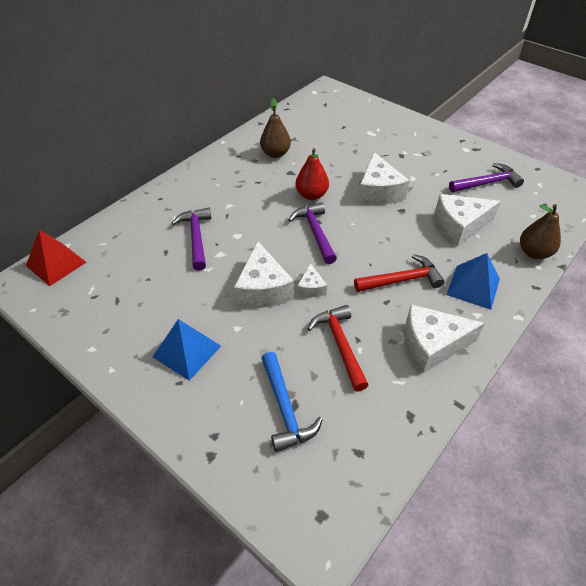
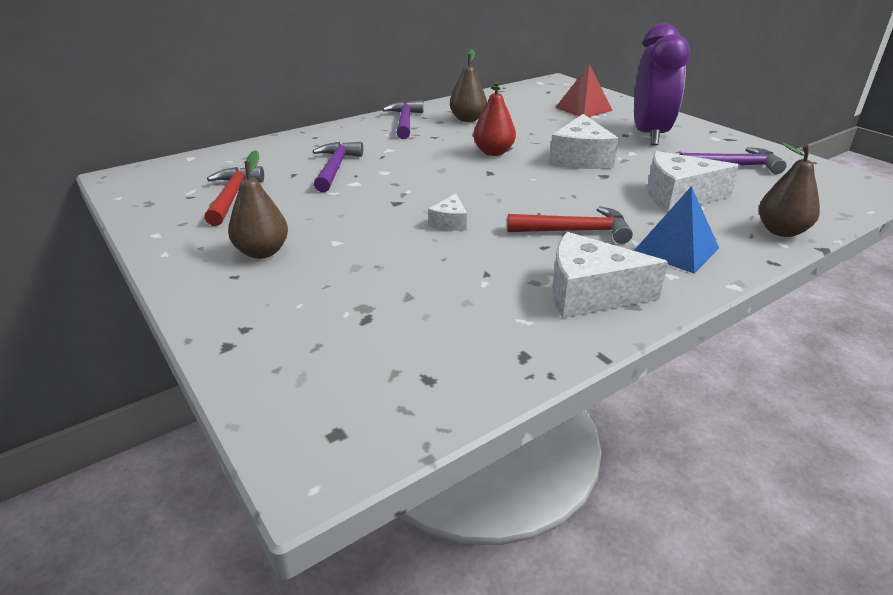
camera: 15 degrees right, 15 degrees down
red pyramid [26,230,86,286] -> red pyramid moved to [555,64,613,117]
blue pyramid [153,319,221,381] -> brown pear [228,150,288,259]
white cheese [234,241,294,308] -> none
blue hammer [261,352,323,452] -> none
purple hammer [288,202,337,264] -> purple hammer moved to [382,100,423,139]
red hammer [307,305,368,391] -> red hammer moved to [204,166,264,226]
none -> purple clock [634,23,691,146]

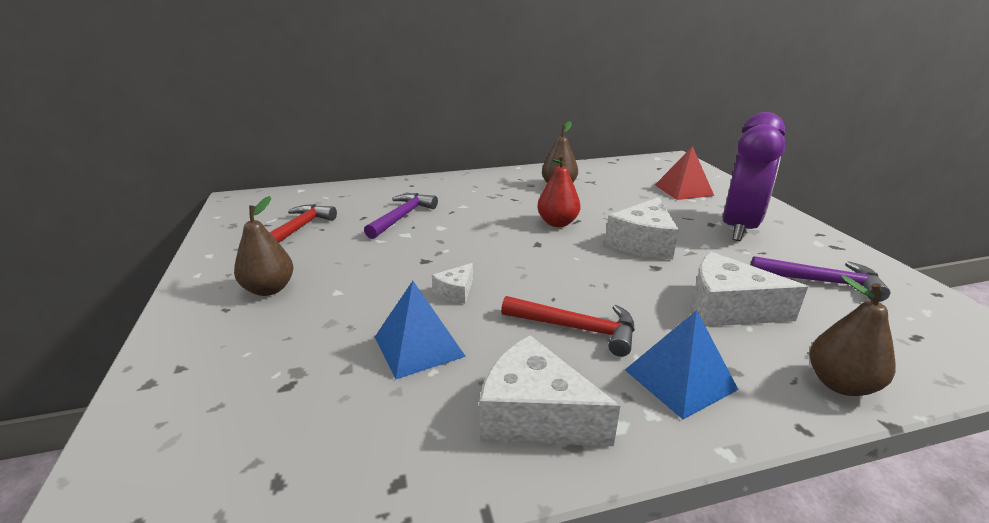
camera: 20 degrees right, 5 degrees down
purple hammer [382,100,423,139] -> none
none -> blue pyramid [375,281,466,379]

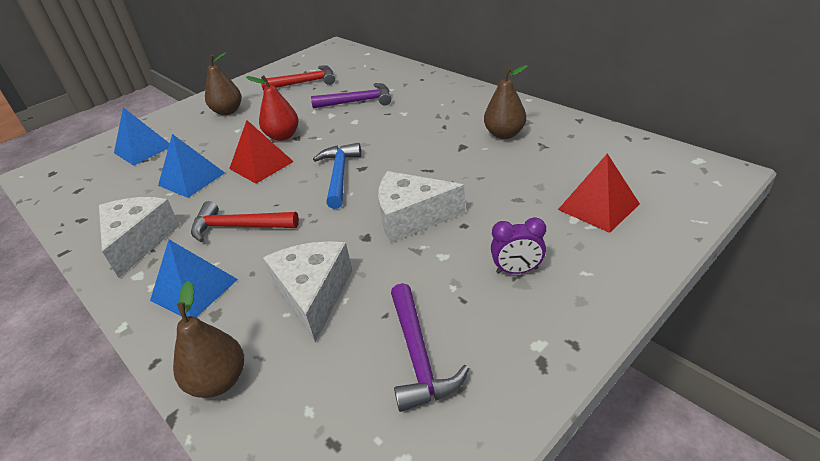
camera: 65 degrees right, 10 degrees up
white cheese [432,263,473,304] -> red pyramid [229,120,294,184]
red hammer [501,296,635,357] -> red hammer turned 105 degrees clockwise [191,201,299,242]
red pear [537,155,581,227] -> red pear moved to [246,75,299,141]
purple clock [723,112,785,241] -> purple clock [491,217,546,274], size x0.44
none -> blue pyramid [114,107,170,166]
none -> blue hammer [313,143,361,209]

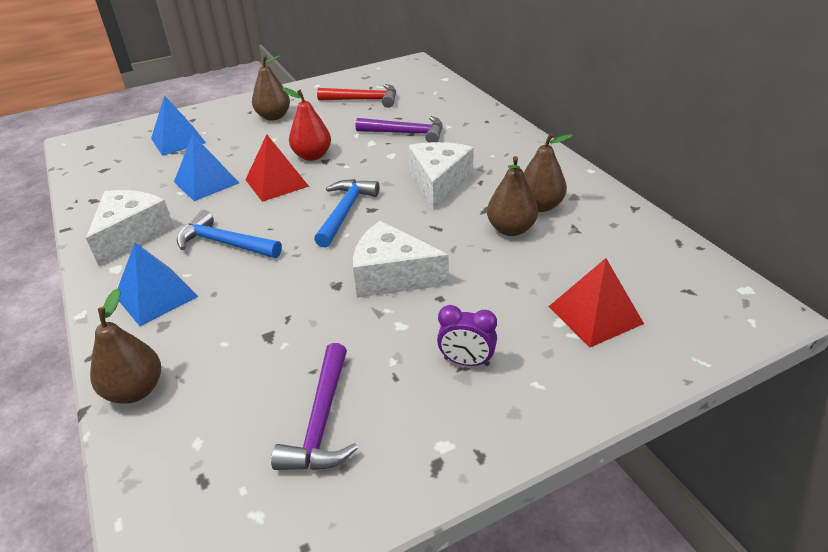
camera: 15 degrees right, 0 degrees up
red hammer [191,201,299,242] -> blue hammer [177,210,282,258]
white cheese [263,241,352,343] -> white cheese moved to [408,142,474,210]
none -> brown pear [487,156,538,236]

